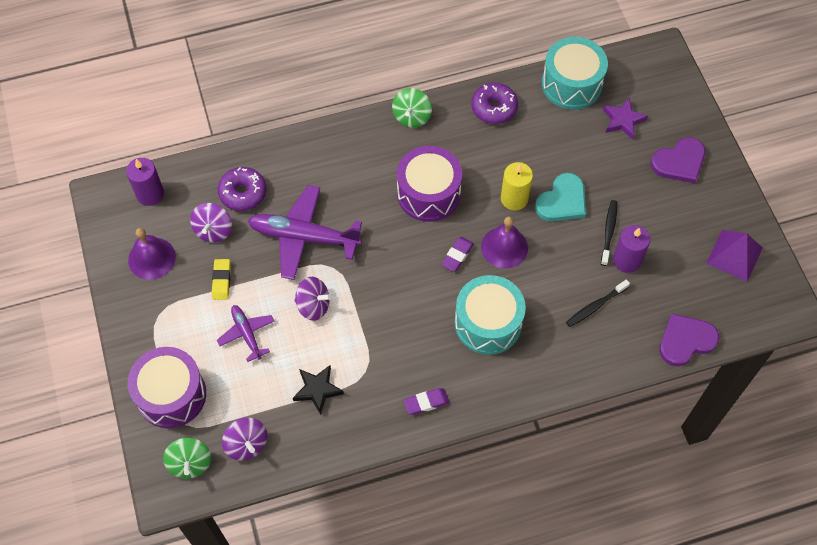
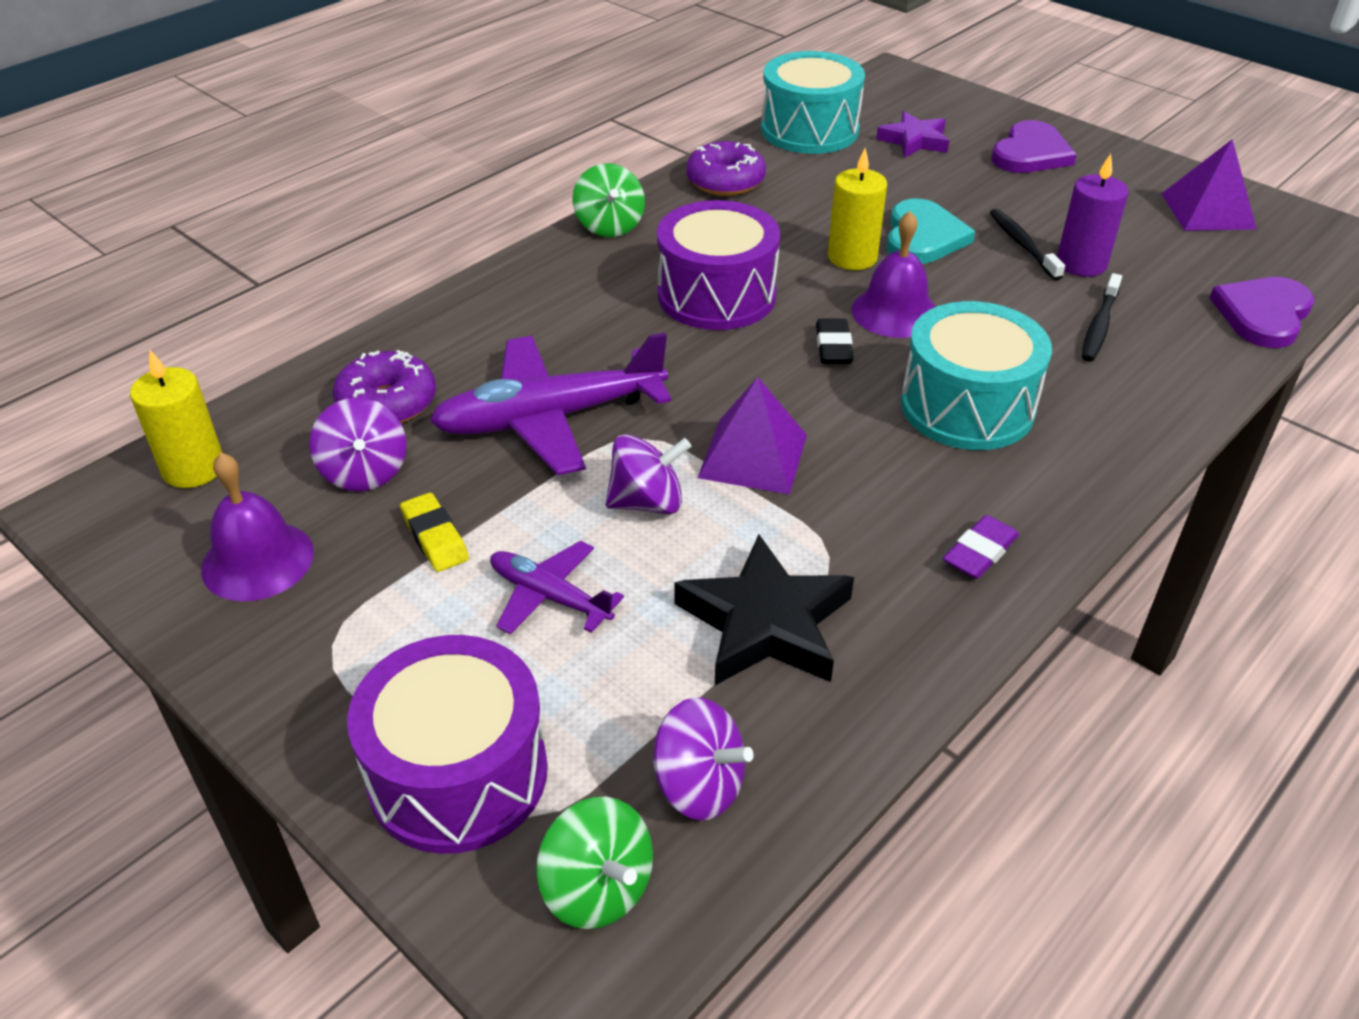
camera: 30 degrees left, 20 degrees down
purple candle [126,158,164,206] -> yellow candle [130,350,222,488]
black star [293,365,344,415] -> black star [674,535,854,685], size x1.54
purple eraser [441,237,474,272] -> black eraser [816,319,854,364]
none -> purple pyramid [698,377,807,495]

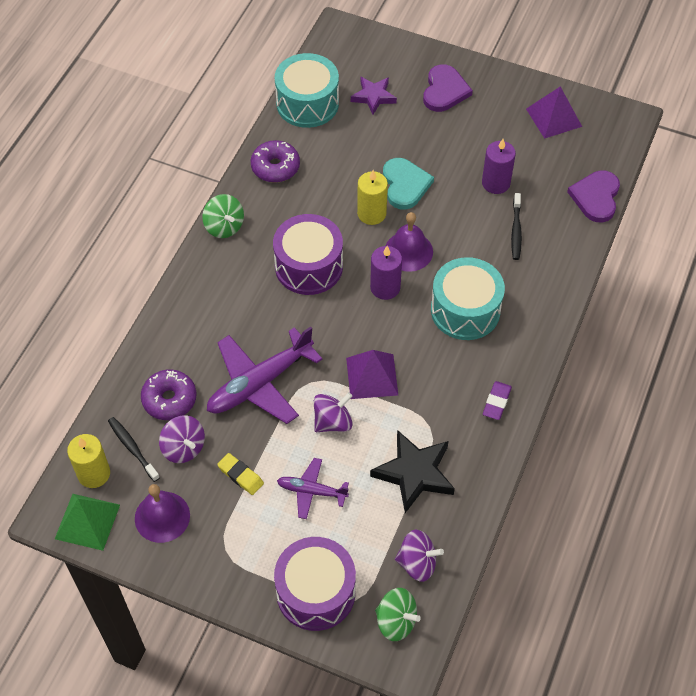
camera: 20 degrees left, 15 degrees up
black eraser [816,319,854,364] -> purple candle [370,246,402,300]
black toothbrush [990,209,1065,280] -> black toothbrush moved to [108,417,160,482]
none -> green pyramid [55,494,120,551]

